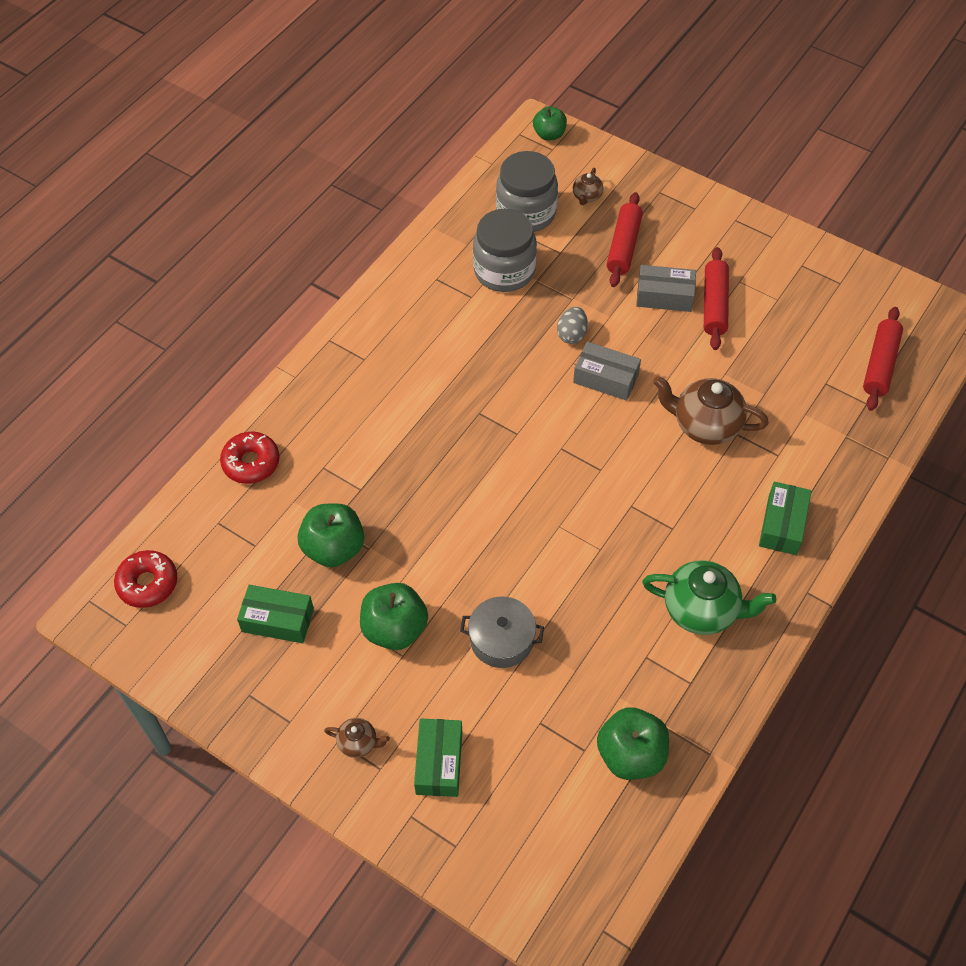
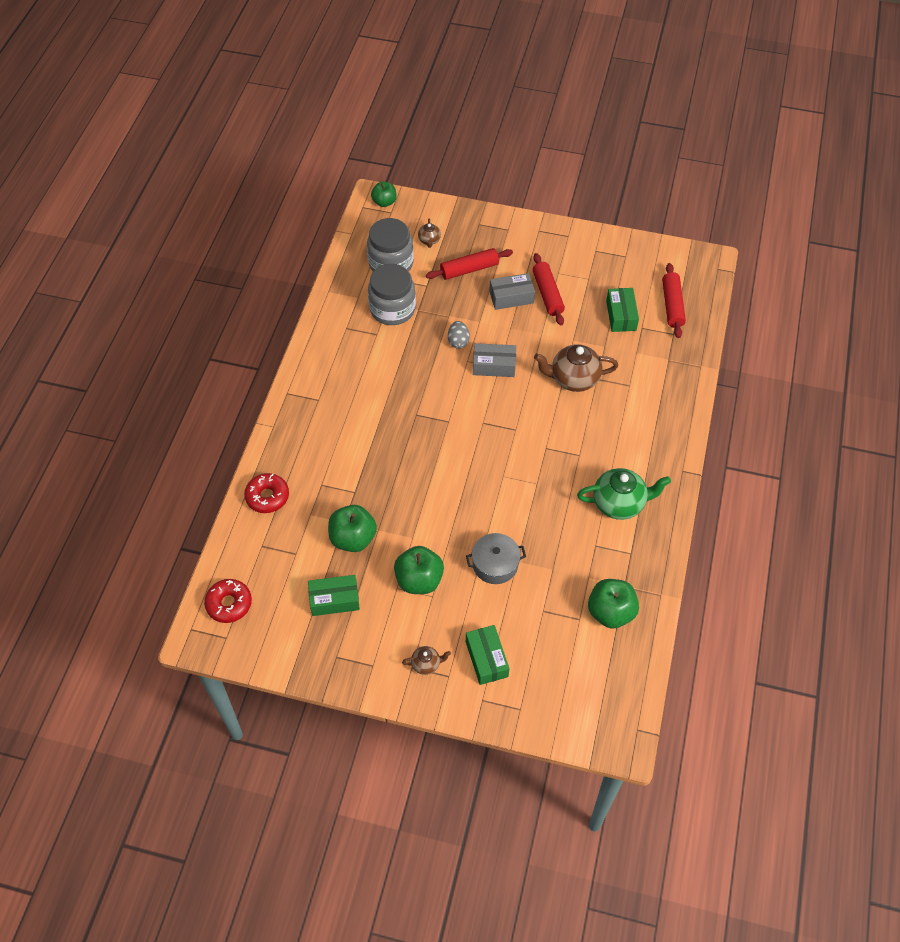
camera: 20 degrees left, 0 degrees up
red rolling pin [607,192,643,287] -> red rolling pin turned 75 degrees clockwise [426,248,513,280]
green box [759,482,812,555] -> green box moved to [606,288,639,332]

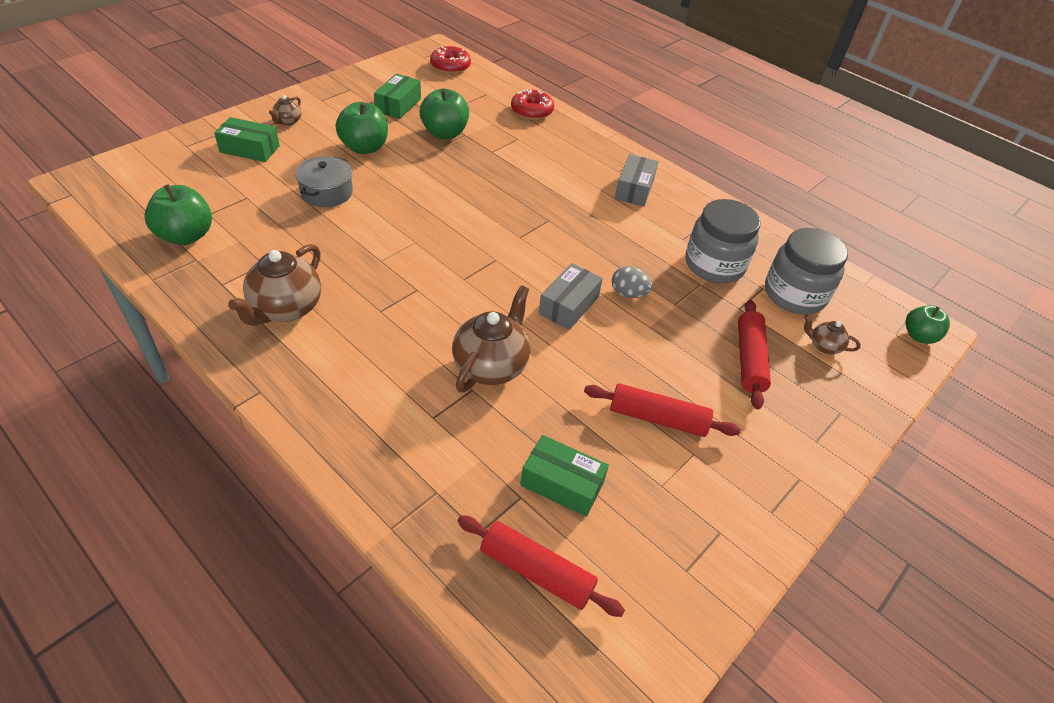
camera: 115 degrees right, 10 degrees down
grey box [489,273,535,310] -> grey box moved to [615,154,658,206]
green teapot [577,468,671,520] -> brown teapot [228,244,321,326]

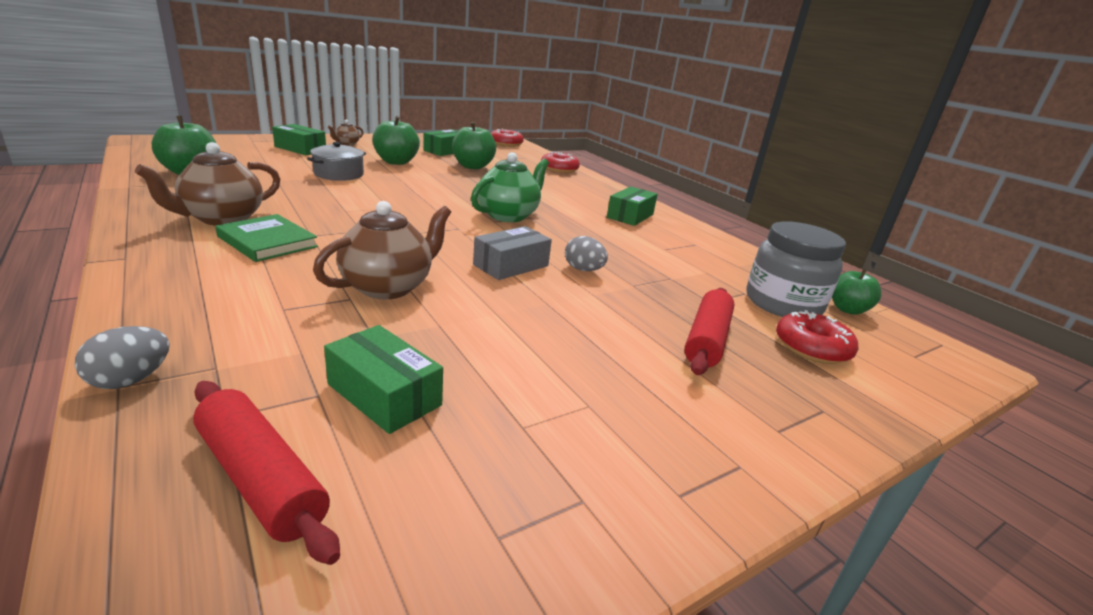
camera: 15 degrees right, 20 degrees down
red rolling pin [584,383,740,437] -> none
grey box [615,154,658,206] -> green box [607,187,658,226]
grey jar [685,199,761,283] -> none
brown teapot [804,315,861,354] -> red donut [776,310,858,364]
green apple [905,305,950,344] -> green apple moved to [832,269,881,315]
none -> grey egg [75,326,170,389]
none -> green book [216,214,318,262]
none -> green teapot [471,152,549,222]

